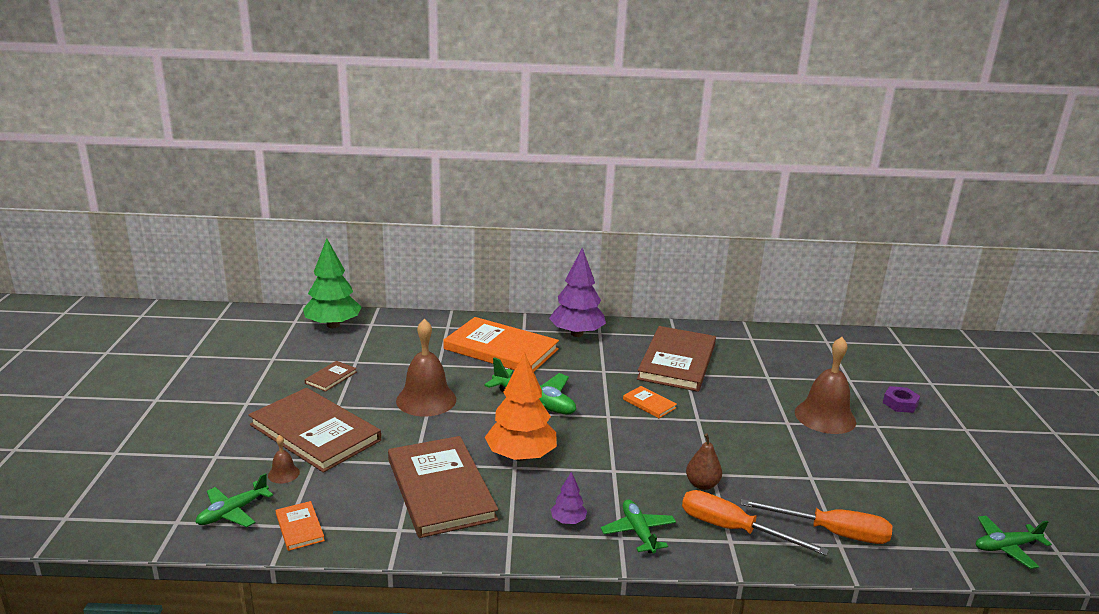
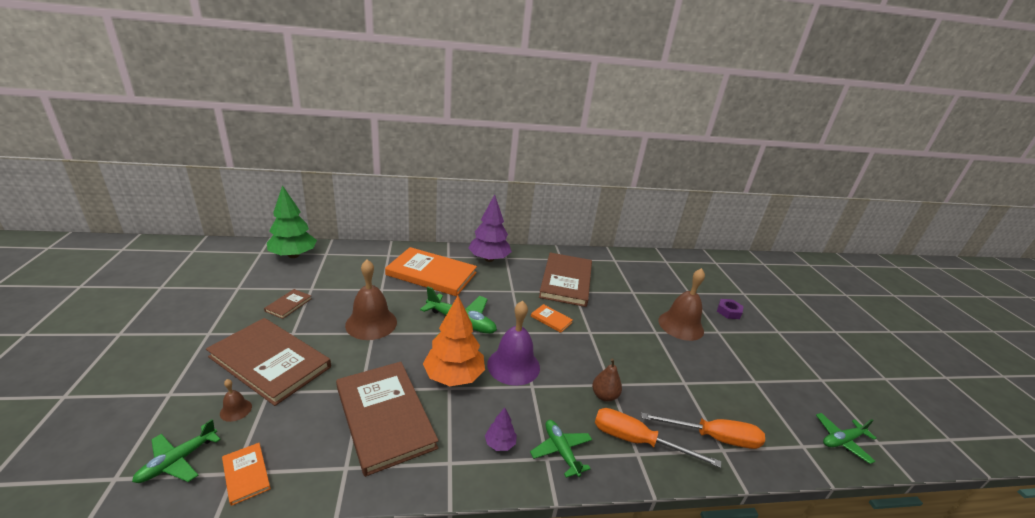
camera: 10 degrees left, 5 degrees up
none -> purple bell [487,301,540,386]

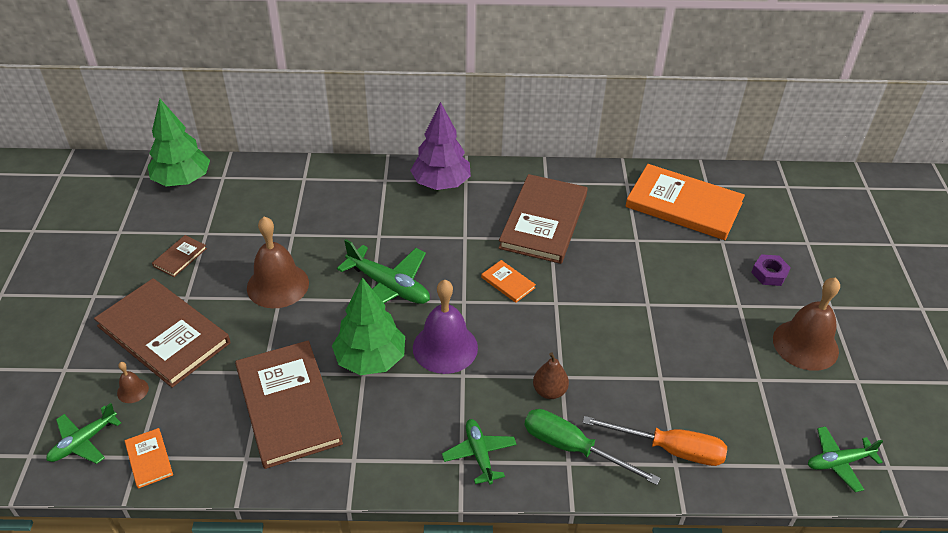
camera: 10 degrees right, 15 degrees up
orange book [385,247,477,296] -> orange book moved to [625,164,745,240]
orange tree [423,296,485,386] -> green tree [332,277,405,375]
purple tree [485,408,517,451] -> none
orange screwdriver [595,408,721,468] -> green screwdriver [524,409,661,485]
brown bell [658,268,705,341] -> brown bell moved to [773,277,840,371]

